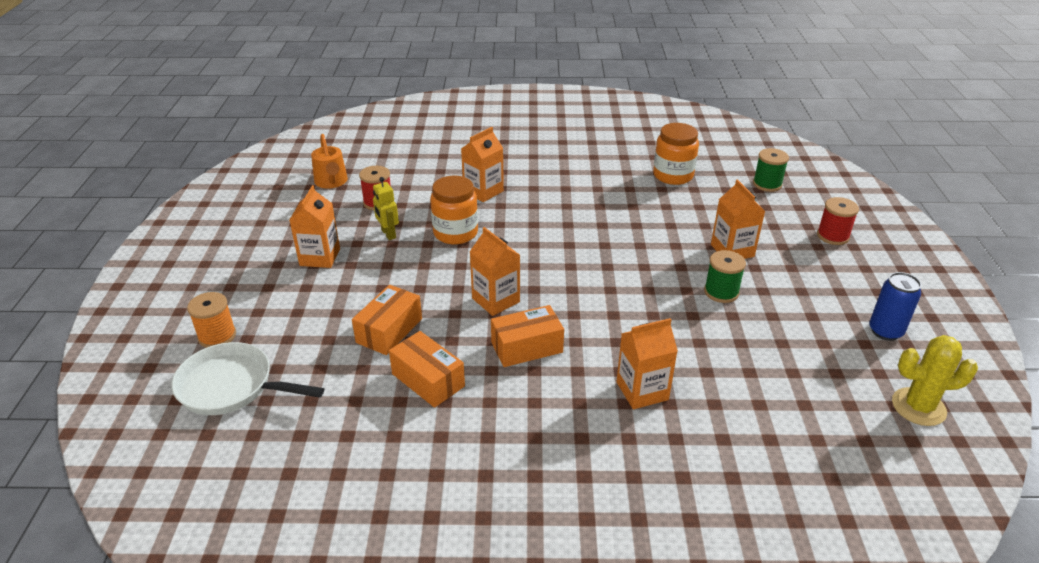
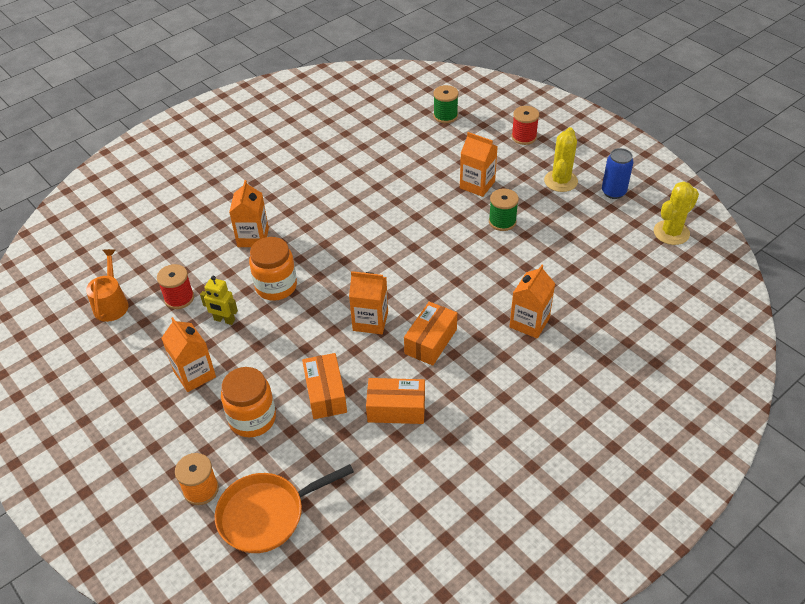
camera: 40 degrees left, 10 degrees up
white pan [171,342,324,415] -> orange pan [215,464,354,553]
orange watering can [311,134,348,189] -> orange watering can turned 120 degrees counterclockwise [86,249,128,322]
orange jar [653,123,699,185] -> orange jar moved to [221,367,276,437]
none -> yellow cactus [544,127,578,192]

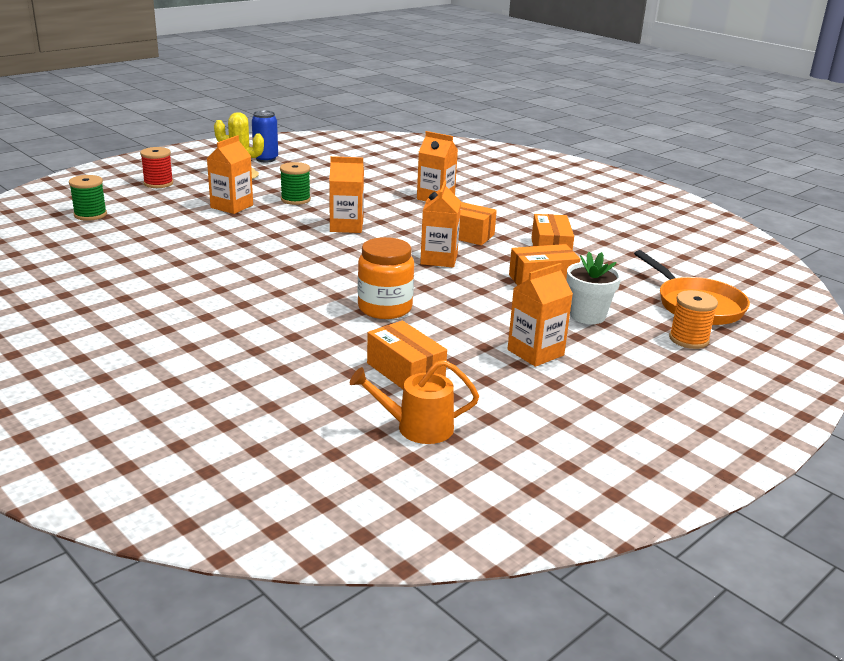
camera: 95 degrees left, 20 degrees down
red spool [157,264,194,309] -> orange box [367,321,447,389]
yellow robot [200,276,238,325] -> none
orange jar [221,367,276,437] -> white flower pot [567,251,621,324]
orange carton [229,180,269,247] -> orange carton moved to [329,156,364,233]
yellow cactus [654,181,699,245] -> none

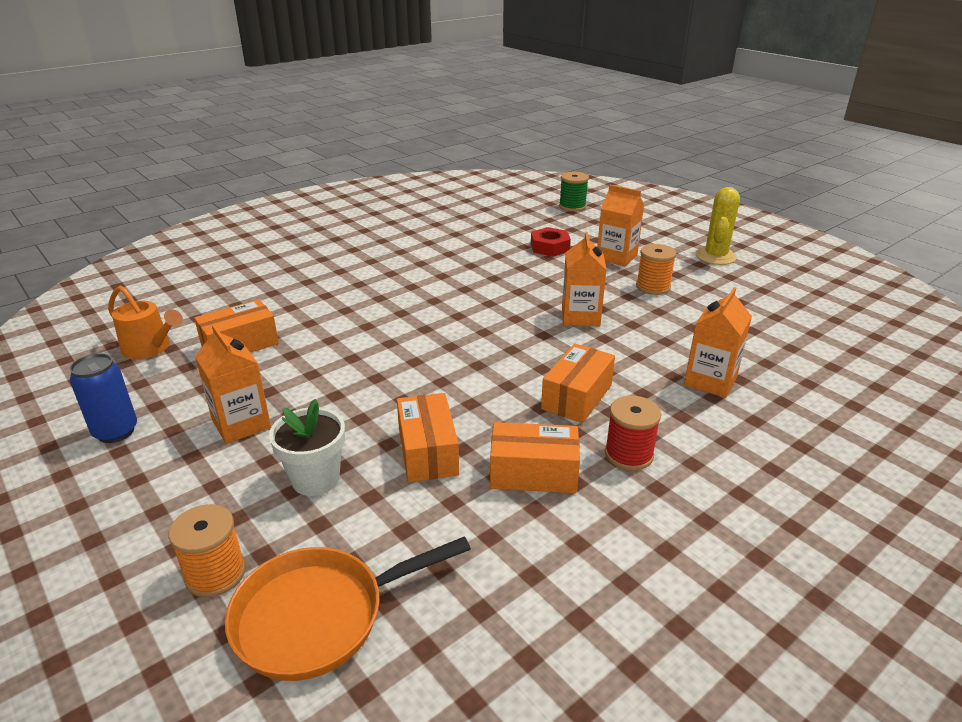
camera: 95 degrees right, 5 degrees up
red spool [140,147,173,188] -> red spool moved to [605,396,662,471]
blue can [252,110,278,163] -> blue can moved to [70,353,137,443]
green spool [280,162,311,205] -> orange spool [636,244,676,295]
orange watering can [350,360,479,444] -> orange watering can turned 120 degrees clockwise [108,286,183,359]
orange jar [358,237,414,319] -> none
orange carton [420,180,461,267] -> none
none -> red nut [531,227,571,257]

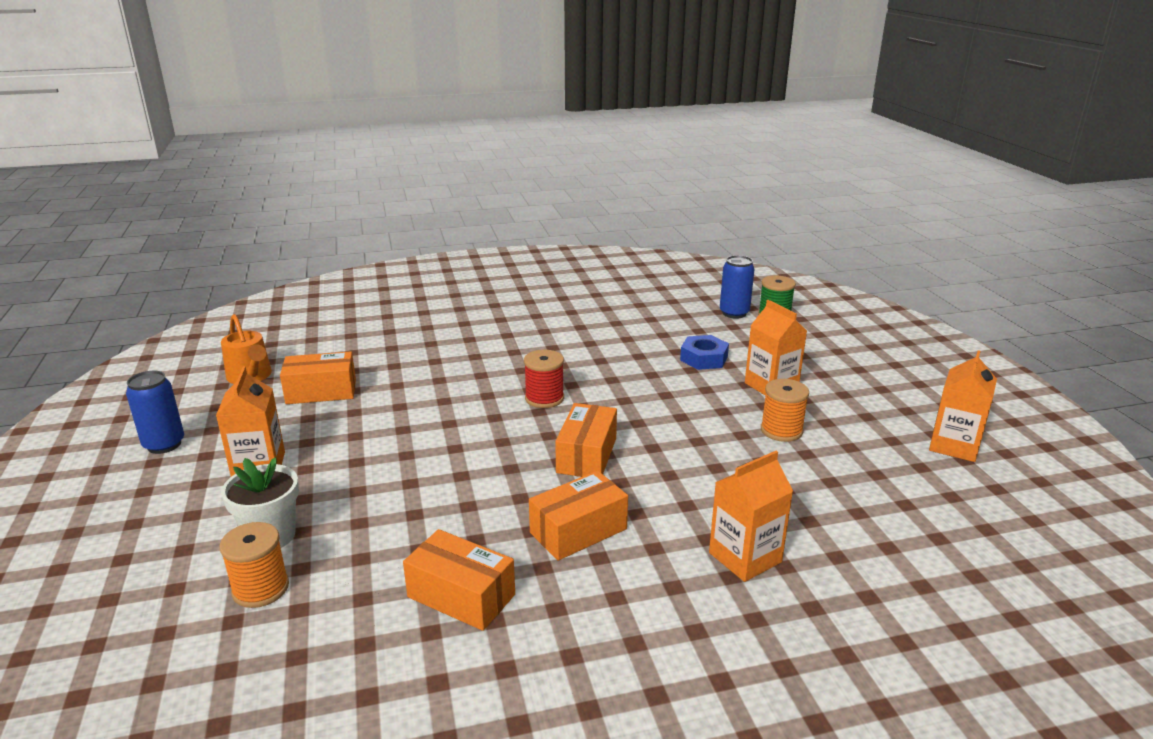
camera: 25 degrees right, 5 degrees down
orange spool [168,504,246,597] -> orange spool moved to [220,522,289,608]
orange pan [225,536,471,681] -> none
orange box [397,393,459,482] -> orange box moved to [555,403,617,477]
red nut [531,227,571,257] -> blue nut [680,335,729,370]
orange carton [562,232,607,326] -> orange carton moved to [929,350,997,462]
red spool [605,396,662,471] -> red spool moved to [524,350,564,408]
yellow cactus [696,187,740,265] -> none
none -> blue can [720,255,755,319]

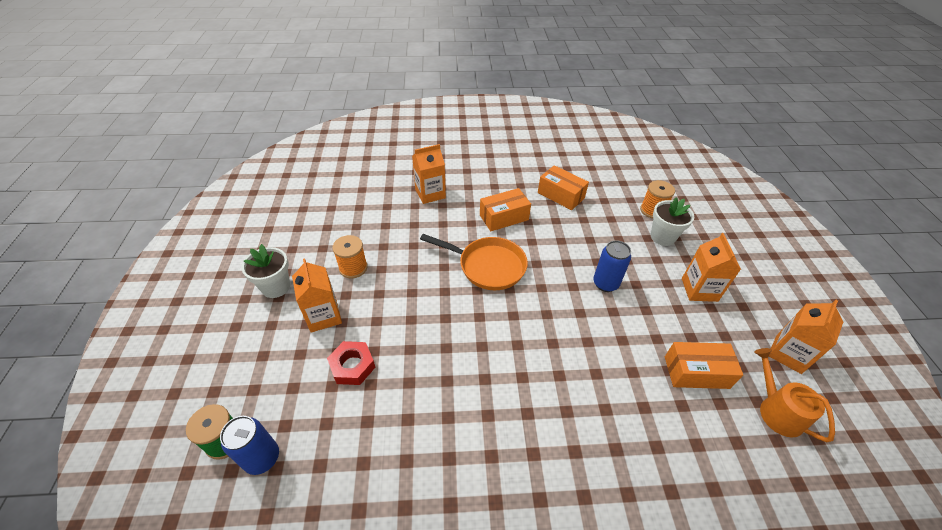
camera: 170 degrees left, 20 degrees up
blue can [126,371,184,454] -> blue can moved to [593,240,631,292]
red spool [524,350,564,408] -> none
orange box [555,403,617,477] -> orange pan [420,234,528,290]
blue nut [680,335,729,370] -> red nut [327,341,375,385]
orange carton [929,350,997,462] -> orange carton moved to [769,300,843,374]
none -> white flower pot [241,244,290,298]

